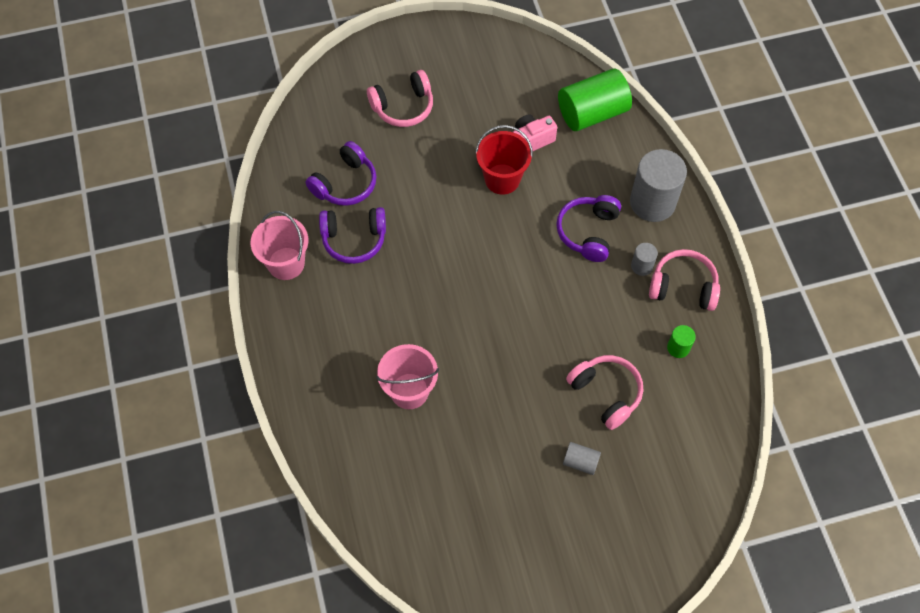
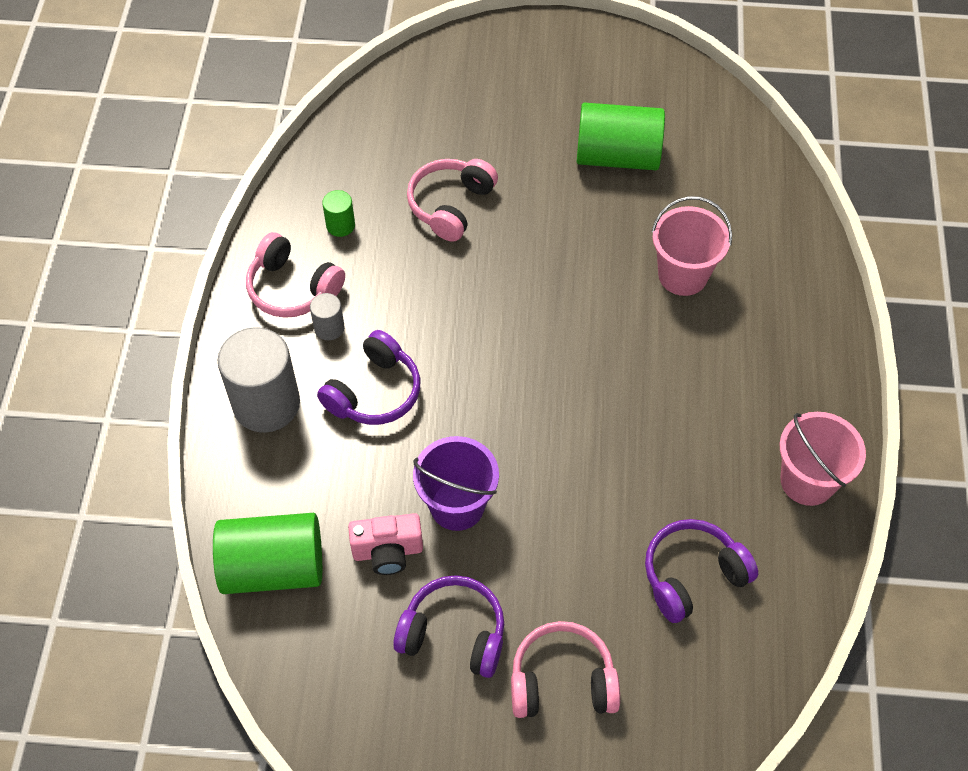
camera: 160 degrees left, 5 degrees down
purple headphones [319,207,386,264] -> purple headphones moved to [393,575,504,678]
red bucket [475,125,533,195] -> purple bucket [413,436,499,531]
grey cylinder [563,442,601,475] -> none
pink headphones [566,355,643,430] -> pink headphones turned 45 degrees clockwise [407,159,498,242]
none -> green cylinder [577,103,665,170]

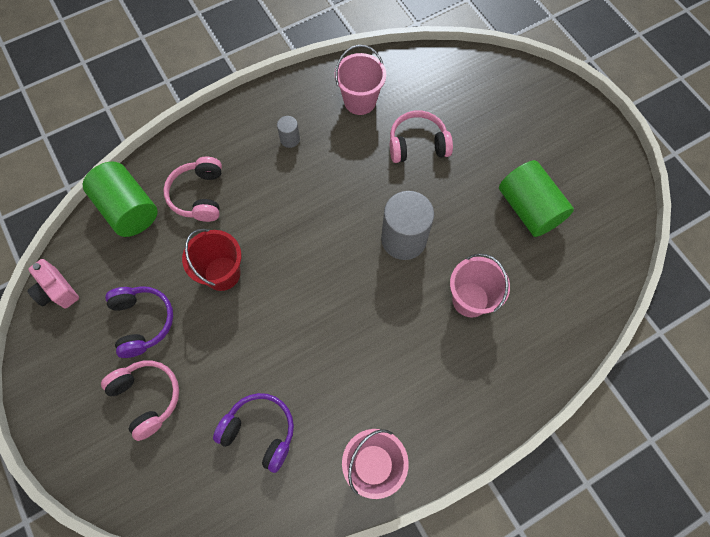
camera: 55 degrees right, 10 degrees up
grey cylinder [218,327,300,433] -> grey cylinder moved to [381,191,434,260]
pink headphones [246,232,345,318] -> pink headphones moved to [163,157,222,222]
purple headphones [317,330,420,425] -> none
green cylinder [322,190,355,237] -> pink bucket [335,45,386,115]
pink camera [348,513,423,575] -> pink camera moved to [27,259,79,308]
purple bucket [413,436,499,531] -> red bucket [182,229,241,291]

